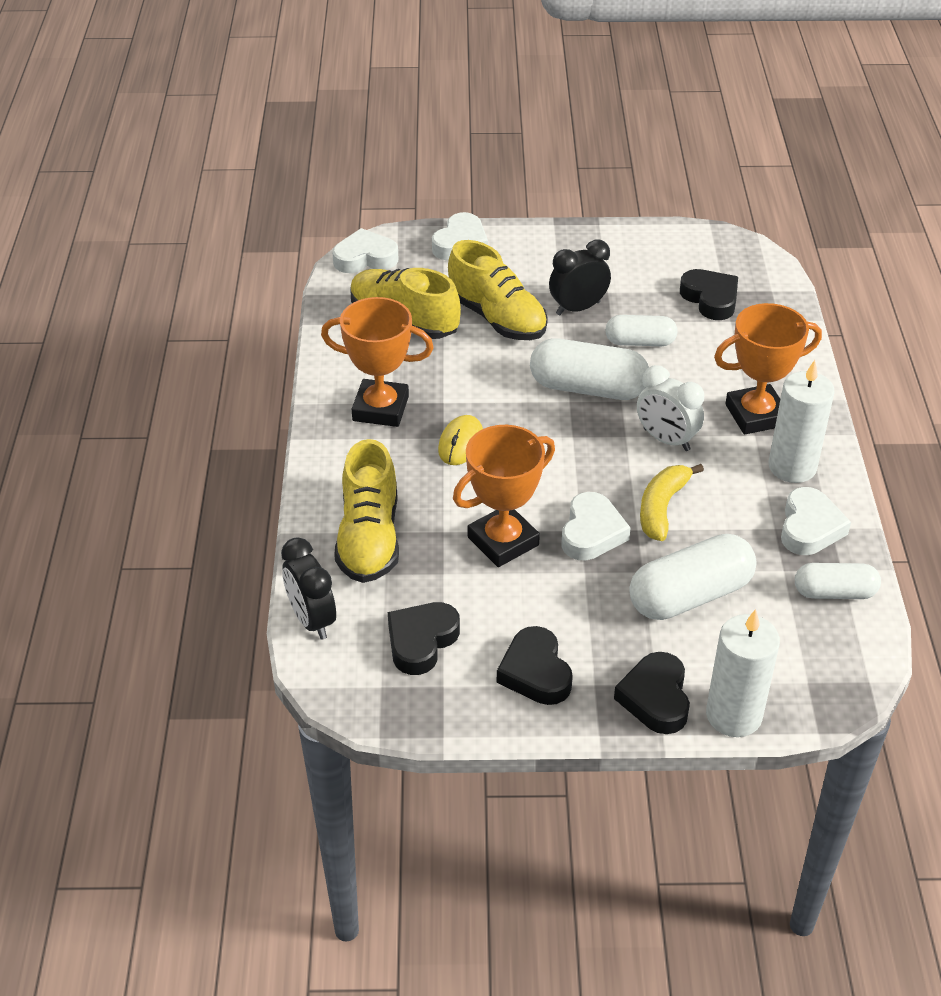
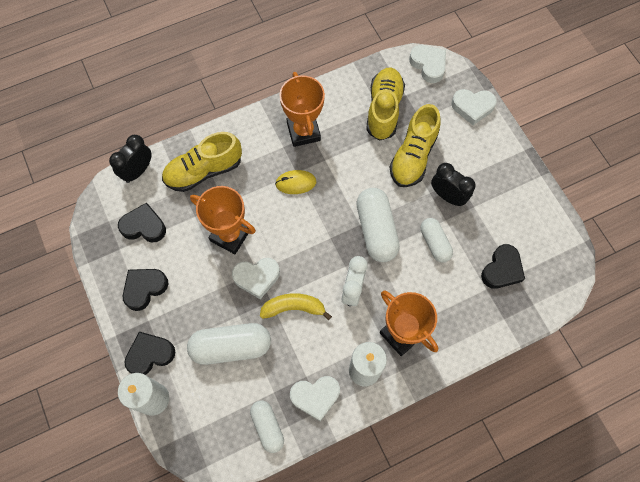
camera: 65 degrees right, 25 degrees up
white capsule [629,534,756,620] -> white capsule turned 45 degrees counterclockwise [187,323,271,365]

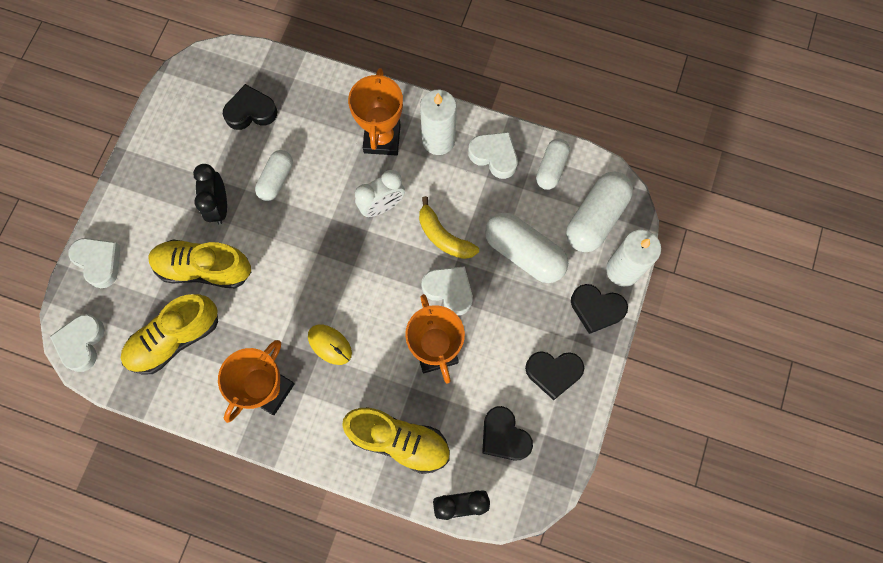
camera: 135 degrees left, 5 degrees up
white capsule [356,188,400,262] -> white capsule moved to [566,172,633,252]
yellow shoe [389,104,440,187] -> yellow shoe turned 150 degrees counterclockwise [149,239,251,288]

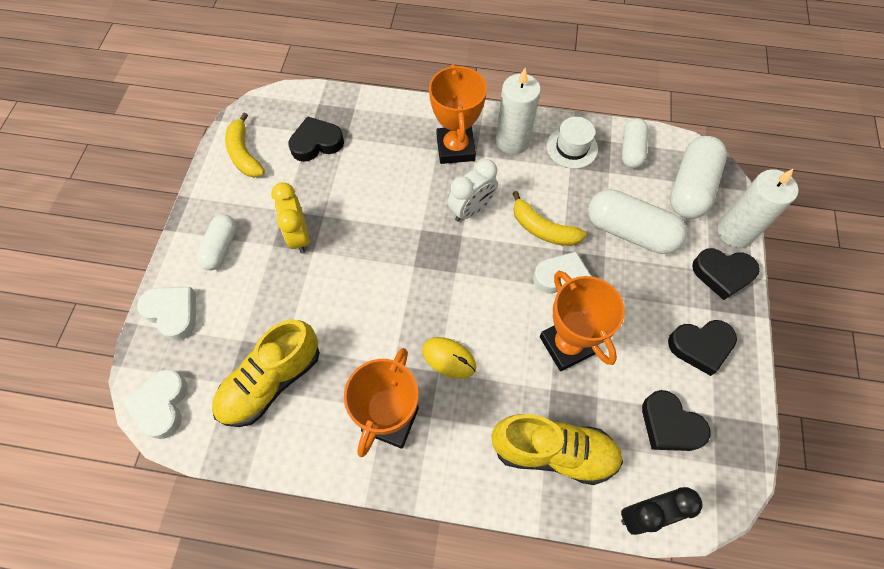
camera: 10 degrees left, 10 degrees down
yellow shoe [149,239,251,288] -> none
black clock [193,164,227,225] -> yellow clock [271,182,309,254]
white capsule [255,150,293,201] -> white capsule moved to [196,214,237,270]
white heart [468,132,518,179] -> white hat [546,117,598,169]
none -> yellow banana [225,112,265,177]

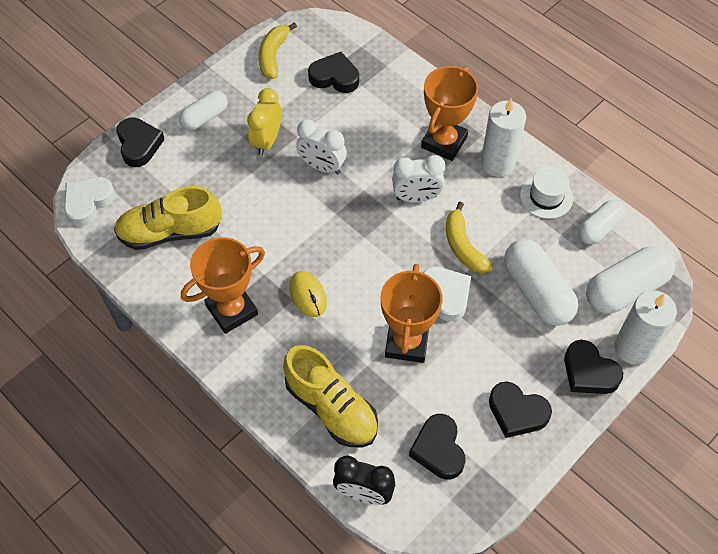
camera: 35 degrees right, 5 degrees down
white heart [137,287,196,341] -> black heart [117,117,165,167]
none -> white clock [296,119,347,174]

